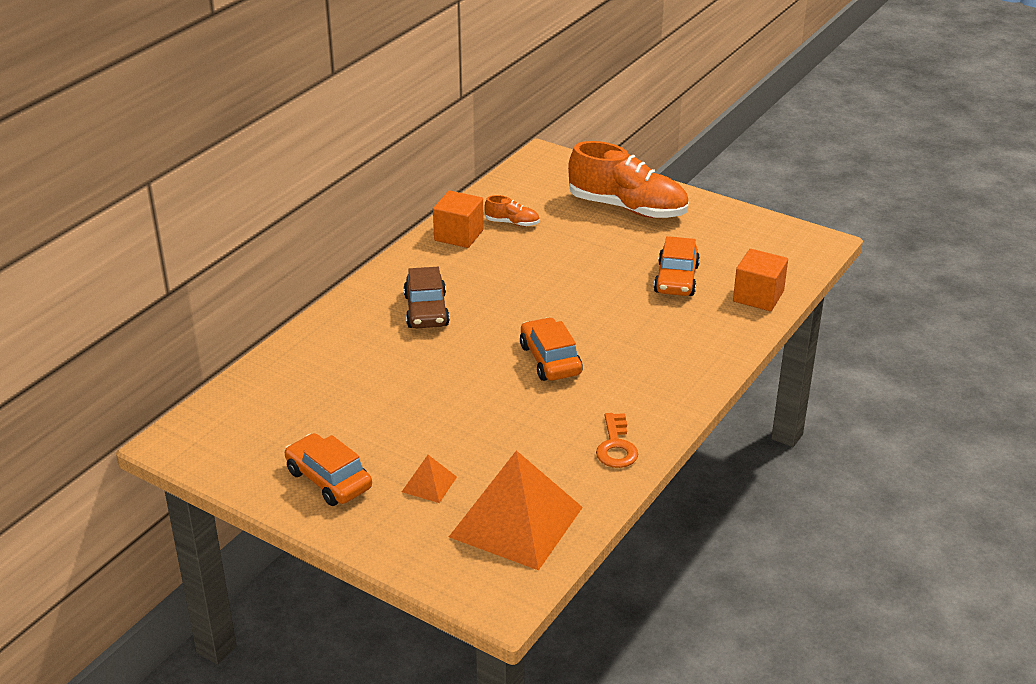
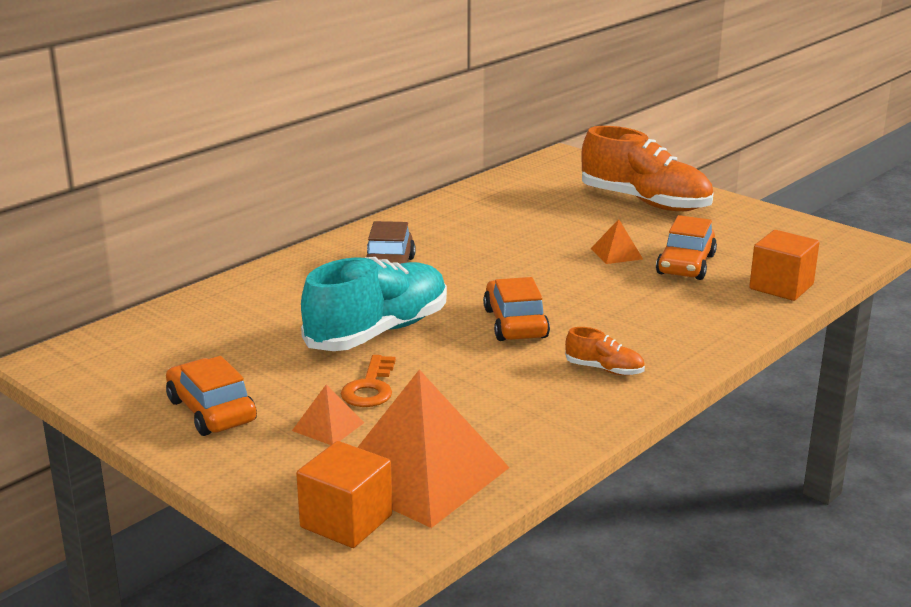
camera: 10 degrees right, 10 degrees down
orange cube [433,191,484,248] -> orange cube moved to [296,441,392,548]
orange shoe [485,195,540,226] -> orange shoe moved to [565,327,645,375]
orange key [596,413,638,468] -> orange key moved to [341,355,396,407]
none -> turquoise shoe [301,257,447,351]
none -> orange pyramid [591,219,643,264]

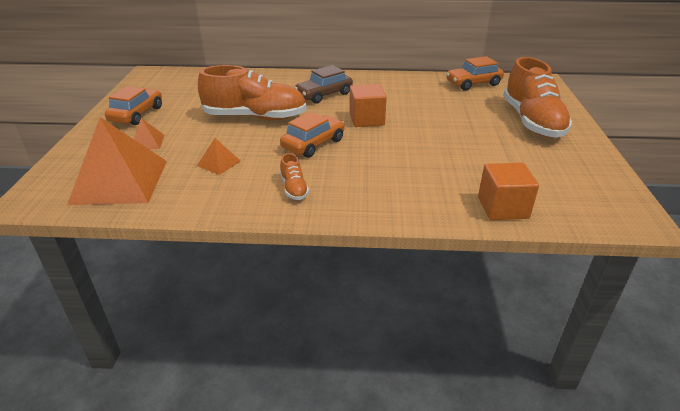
camera: 50 degrees right, 10 degrees up
orange cube [296,441,392,548] -> orange cube moved to [349,84,387,127]
turquoise shoe [301,257,447,351] -> orange shoe [198,65,307,120]
orange key [341,355,396,407] -> none
orange pyramid [591,219,643,264] -> orange pyramid moved to [197,138,241,175]
orange car [656,215,717,280] -> orange car moved to [446,56,504,91]

